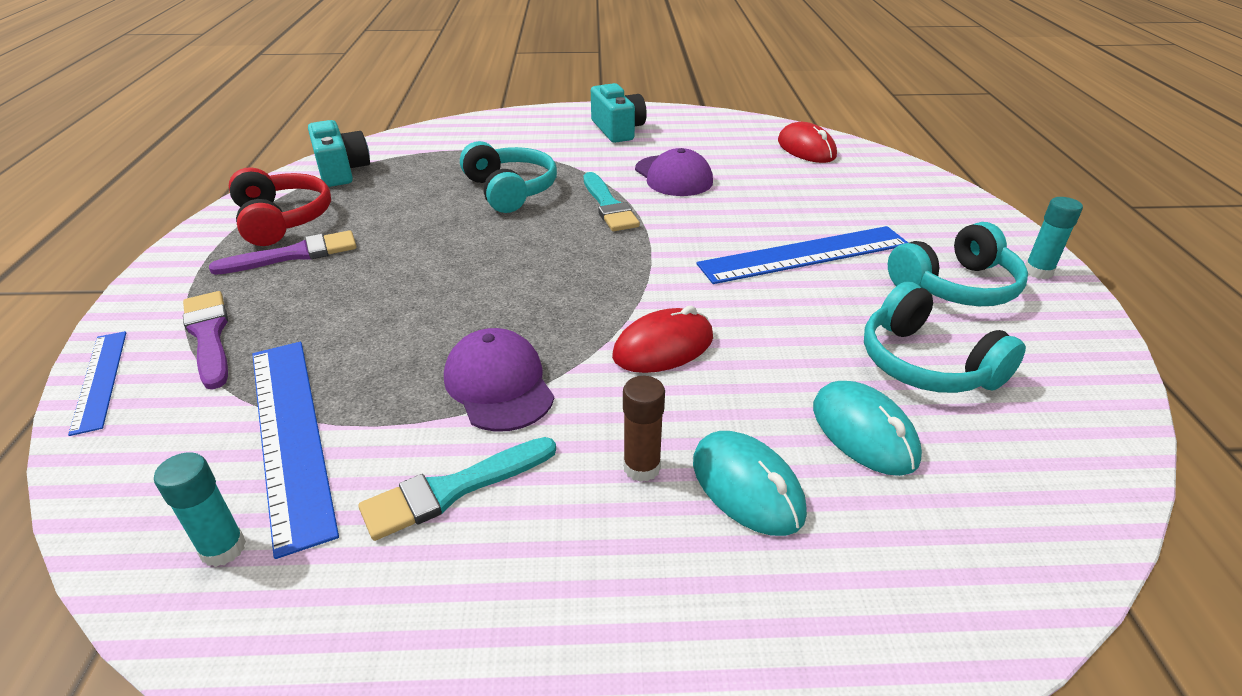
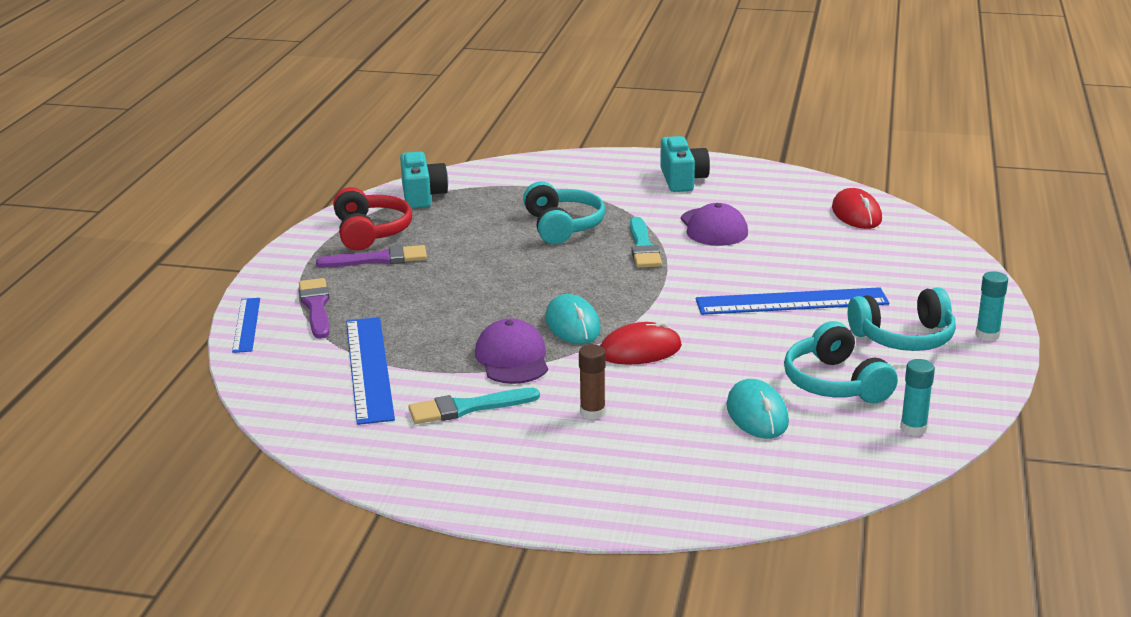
camera: 15 degrees right, 10 degrees down
turquoise glue stick [154,452,246,567] -> turquoise glue stick moved to [900,359,935,436]
turquoise mouse [693,431,807,536] -> turquoise mouse moved to [545,294,601,344]

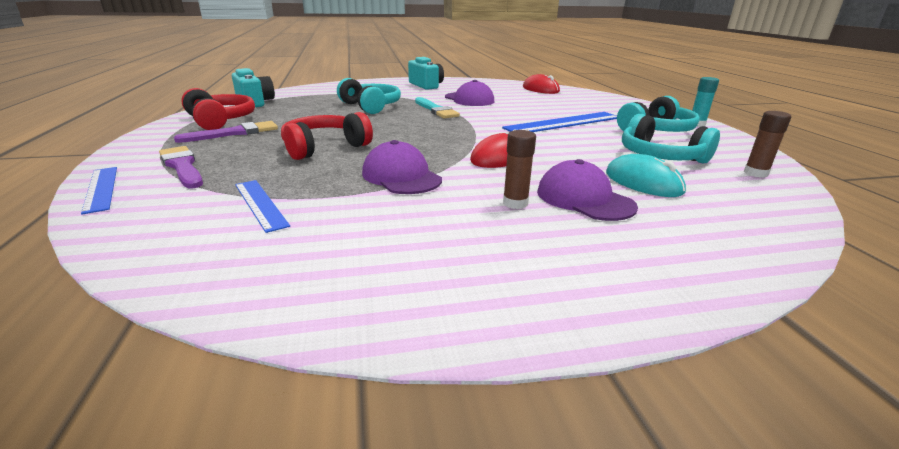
camera: 25 degrees left, 0 degrees up
blue ruler [346,317,395,425] -> blue ruler [235,180,290,233], size x0.57
turquoise brush [408,388,540,424] -> none
turquoise mouse [545,294,601,344] -> none
turquoise glue stick [900,359,935,436] -> brown glue stick [744,111,791,178]
none -> red headphones [281,112,373,160]
none -> purple cap [537,159,638,221]

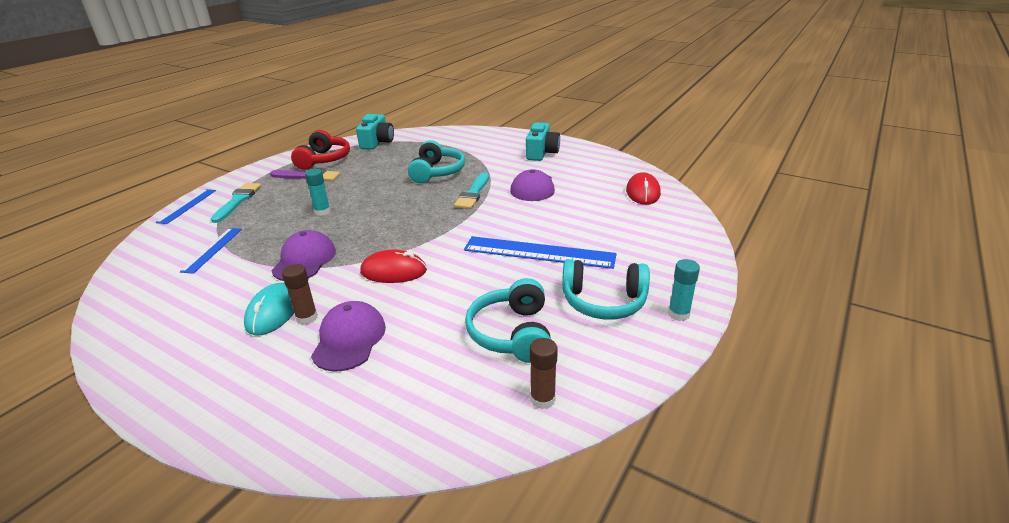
camera: 45 degrees right, 5 degrees up
purple brush [159,146,203,188] -> turquoise brush [211,183,261,223]
red headphones [281,112,373,160] -> turquoise glue stick [305,169,331,216]
turquoise mouse [606,154,686,197] -> turquoise mouse moved to [244,283,294,336]

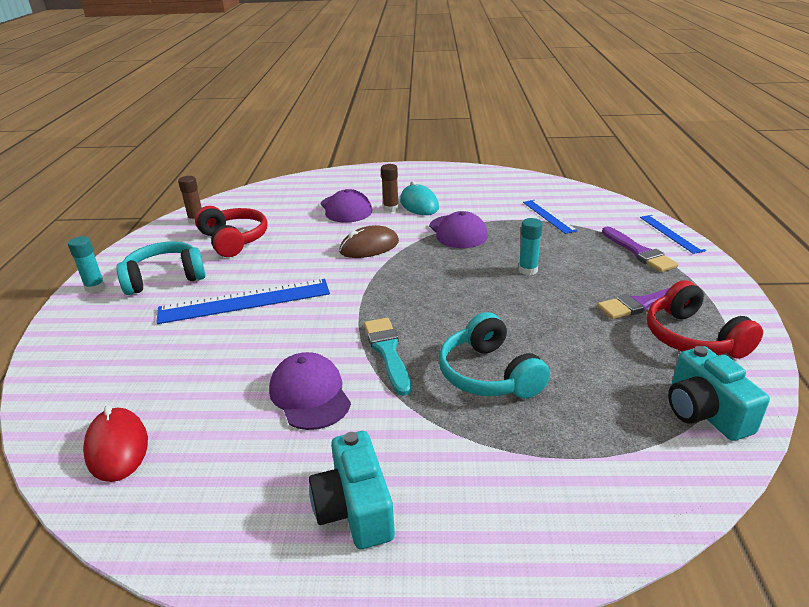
camera: 150 degrees right, 0 degrees up
turquoise brush [211,183,261,223] -> purple brush [602,227,679,272]
red mouse [360,249,427,283] -> brown mouse [339,225,399,258]
turquoise headphones [465,278,551,363] -> red headphones [195,206,267,257]

